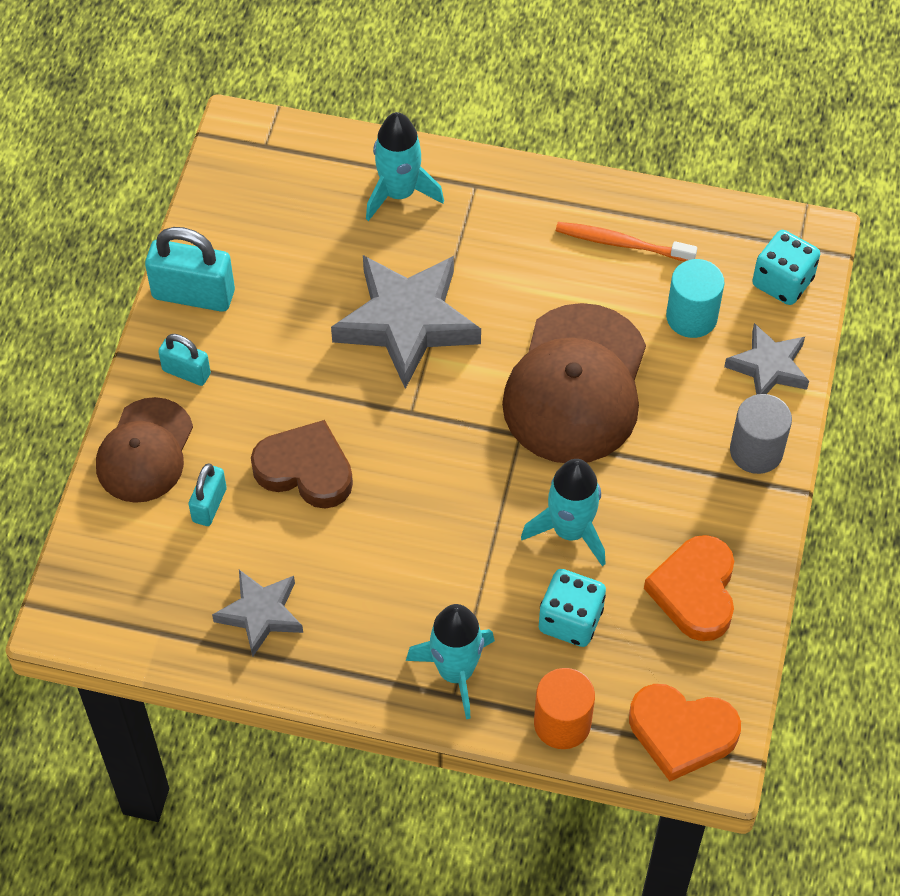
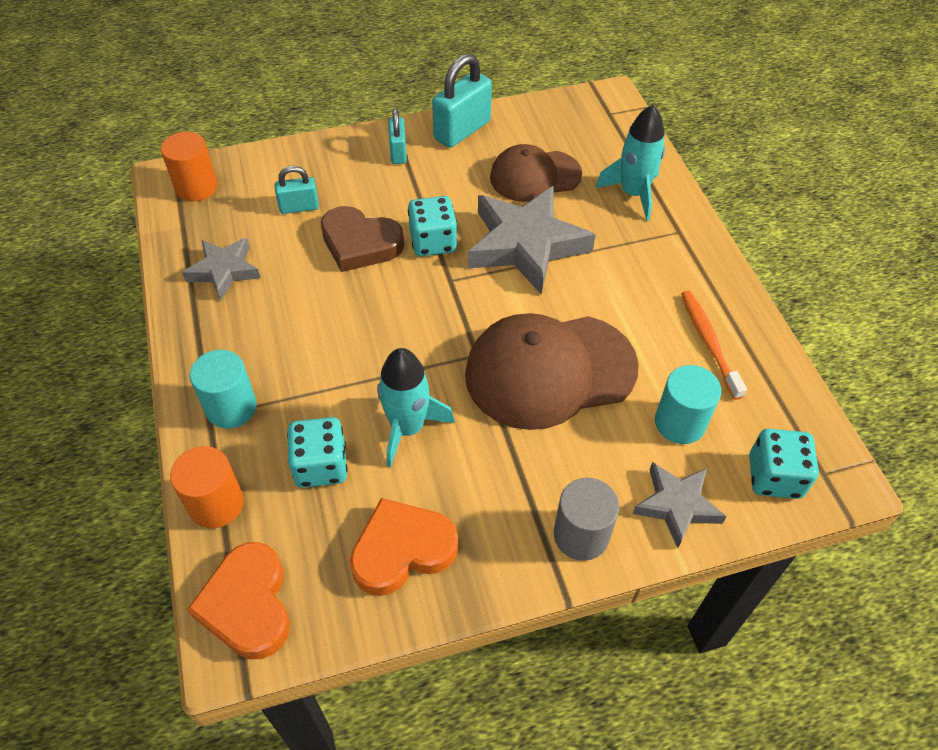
camera: 60 degrees right, 5 degrees down
brown cap [96,397,193,503] -> brown cap moved to [490,144,582,202]
turquoise padlock [145,227,235,312] -> turquoise padlock turned 60 degrees clockwise [432,53,492,148]
brown heart [251,420,353,509] -> brown heart turned 120 degrees clockwise [321,206,404,272]
turquoise rocket [406,604,495,719] -> turquoise cylinder [190,350,257,429]
none -> orange cylinder [161,132,217,201]
none -> turquoise dice [408,196,457,256]

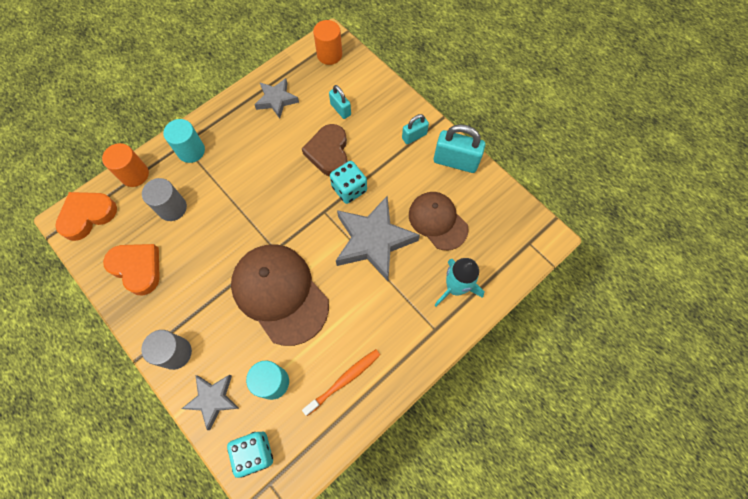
camera: 65 degrees right, 15 degrees up
turquoise dice [287,417,347,488] -> grey cylinder [142,178,187,221]
turquoise rocket [377,348,455,467] -> none

